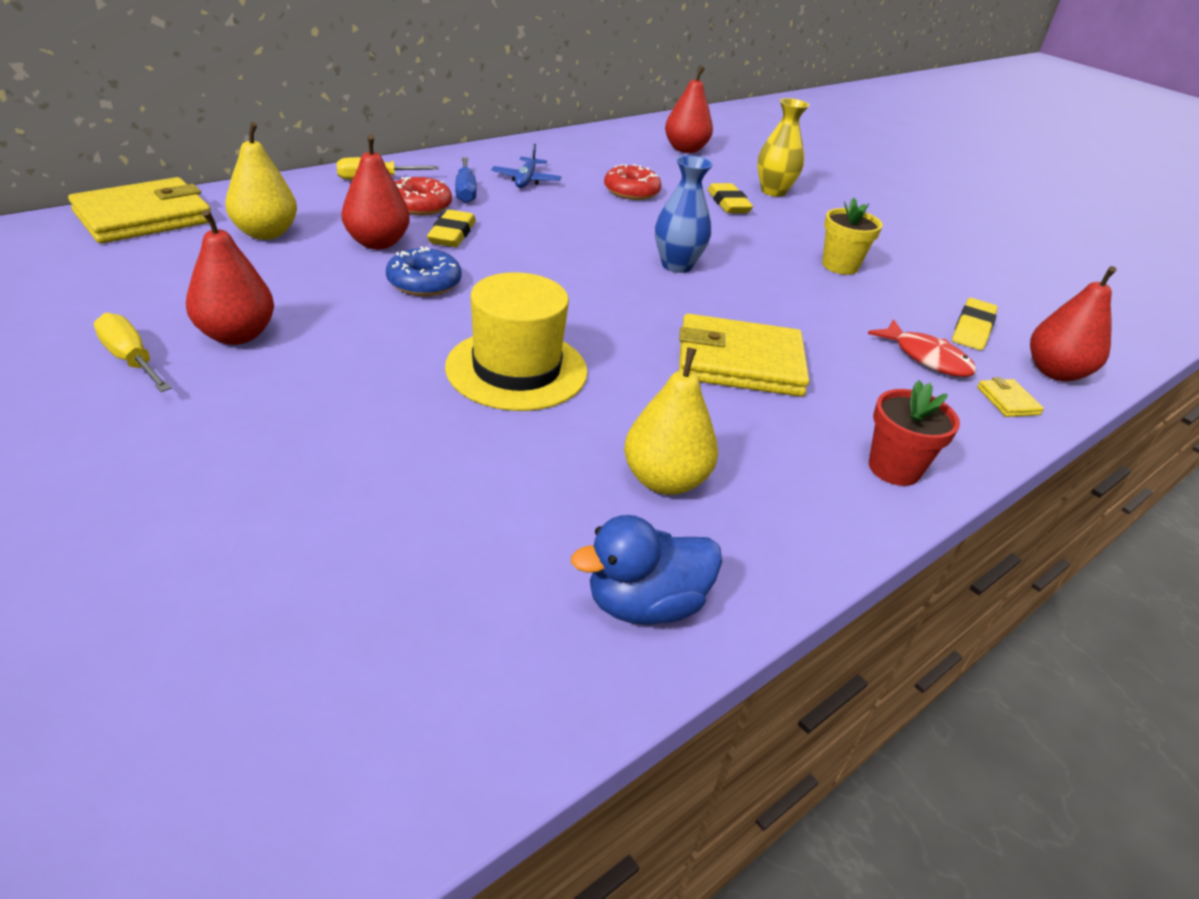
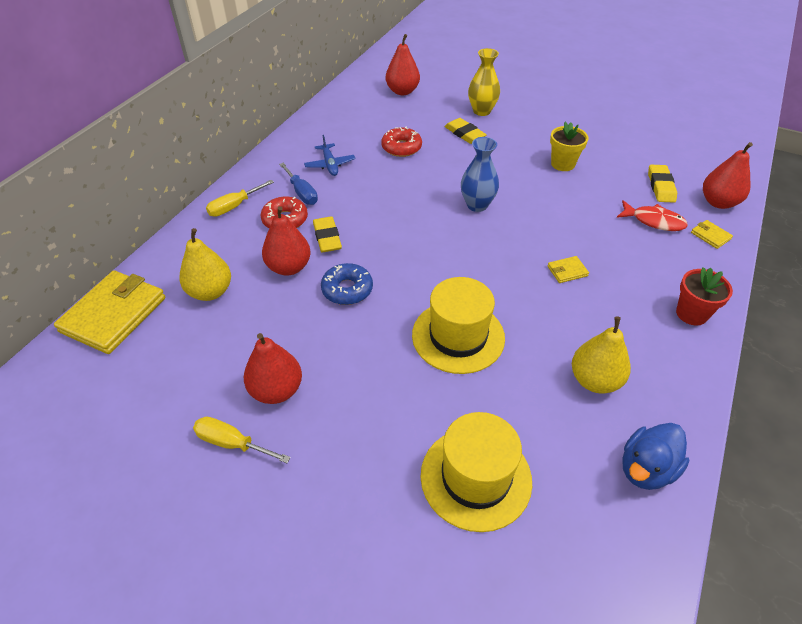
camera: 20 degrees left, 10 degrees up
yellow wallet [679,314,809,397] -> yellow wallet [547,256,589,283], size x0.42
none -> yellow hat [420,412,532,532]

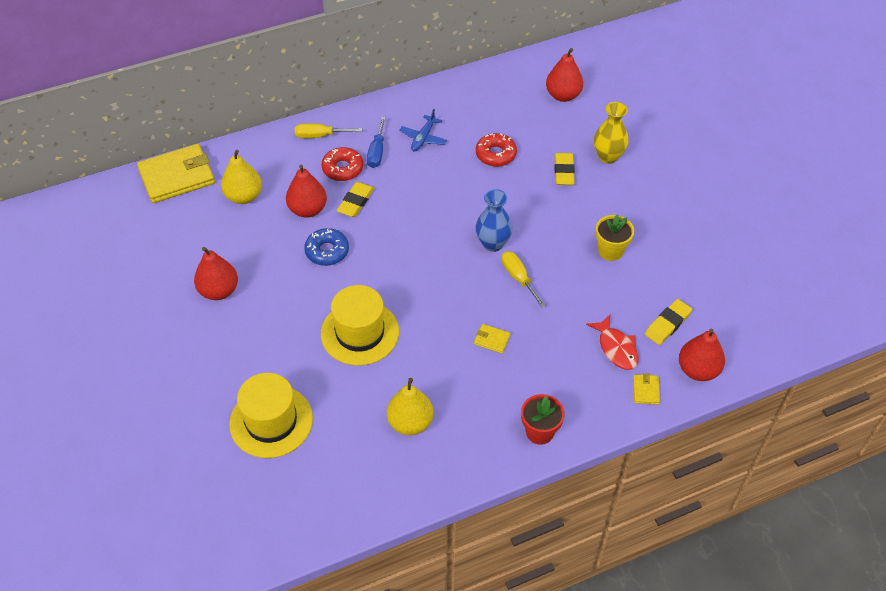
camera: 40 degrees right, 5 degrees up
yellow screwdriver [193,416,291,463] -> yellow screwdriver moved to [501,251,546,308]
blue duck [622,423,690,490] -> none

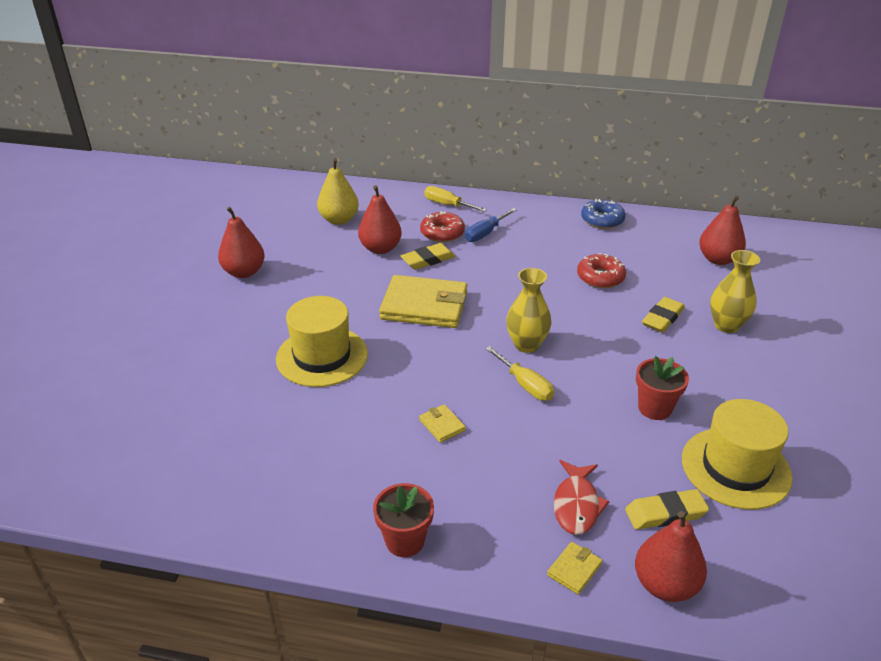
camera: 35 degrees right, 15 degrees down
yellow wallet [137,144,215,203] -> yellow wallet moved to [379,275,468,328]
yellow hat [229,373,313,458] -> yellow hat moved to [682,399,793,510]
blue donut [304,228,349,266] -> blue donut moved to [581,199,626,229]
yellow pear [387,378,433,435] -> none
blue plane [399,109,447,151] -> none
blue vase [476,189,512,252] -> yellow vase [506,268,551,353]
yellow screwdriver [501,251,546,308] -> yellow screwdriver turned 135 degrees clockwise [485,346,554,401]
yellow flower pot [596,215,634,261] -> red flower pot [636,356,689,420]

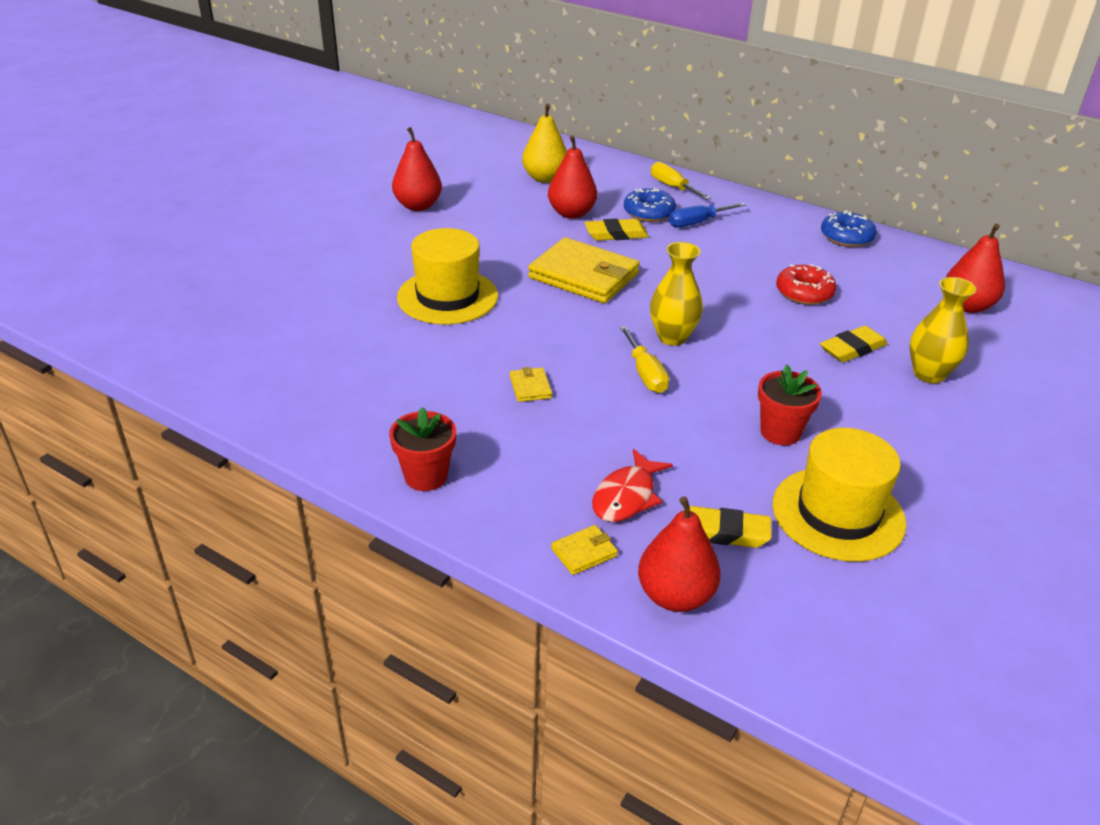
camera: 20 degrees right, 0 degrees up
red donut [420,211,465,242] -> blue donut [624,188,676,222]

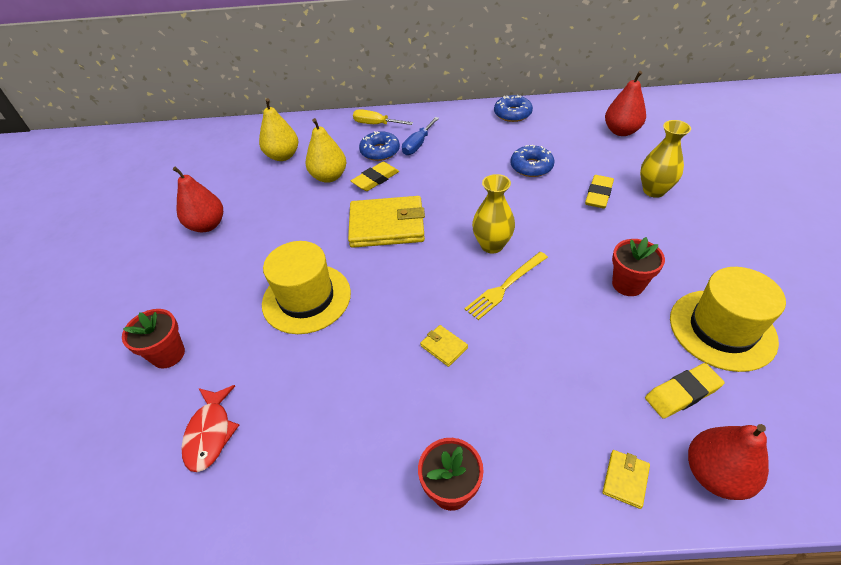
camera: 30 degrees left, 10 degrees up
red pear [548,135,597,219] -> yellow pear [306,118,346,183]
red fish [592,449,673,522] -> red fish moved to [181,385,239,472]
yellow screwdriver [619,326,669,393] -> yellow fork [464,252,548,320]
red donut [776,264,837,305] -> blue donut [510,145,554,177]
none -> red flower pot [122,309,185,369]

